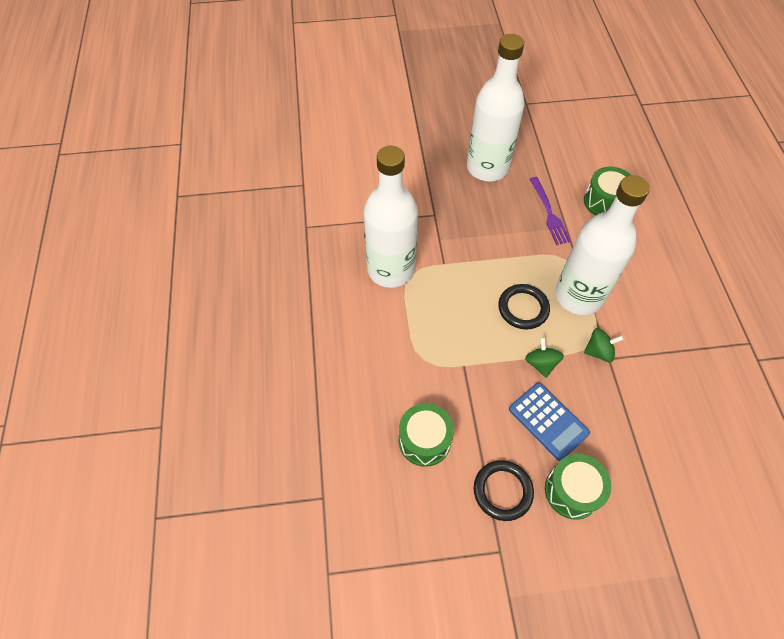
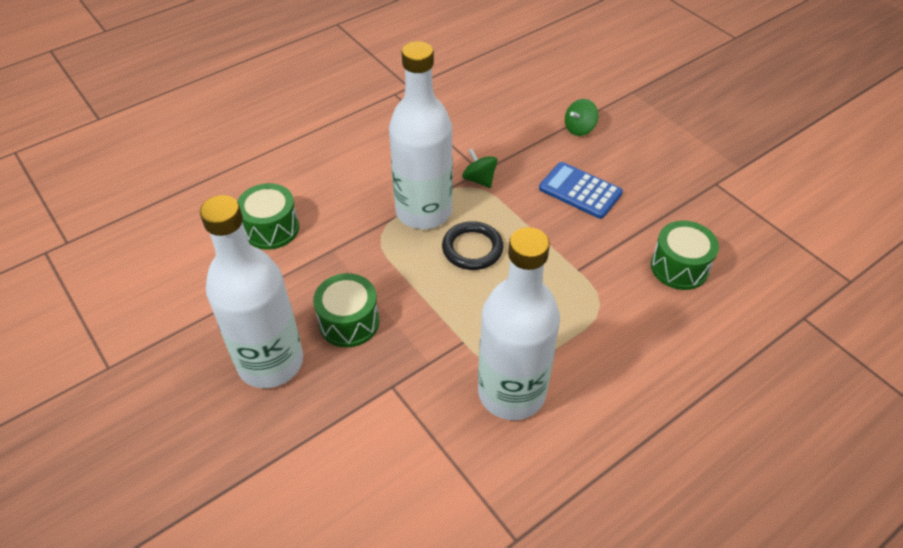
camera: 120 degrees left, 10 degrees down
black ring [474,460,534,521] -> none
blue calculator [509,383,590,461] -> blue calculator turned 75 degrees counterclockwise [539,162,623,219]
green spinning top [525,337,564,378] -> green spinning top moved to [565,99,598,136]
purple fork [530,177,571,245] -> none
green drum [545,454,611,520] -> green drum moved to [313,273,379,347]

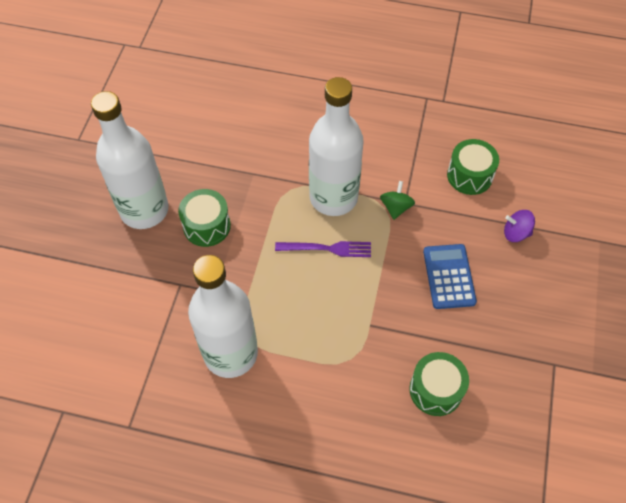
camera: 50 degrees right, 10 degrees up
green drum [237,183,299,250] -> green drum moved to [447,139,499,195]
black ring [442,221,503,270] -> purple fork [275,241,371,257]
green spinning top [565,99,598,136] -> purple spinning top [504,210,535,242]

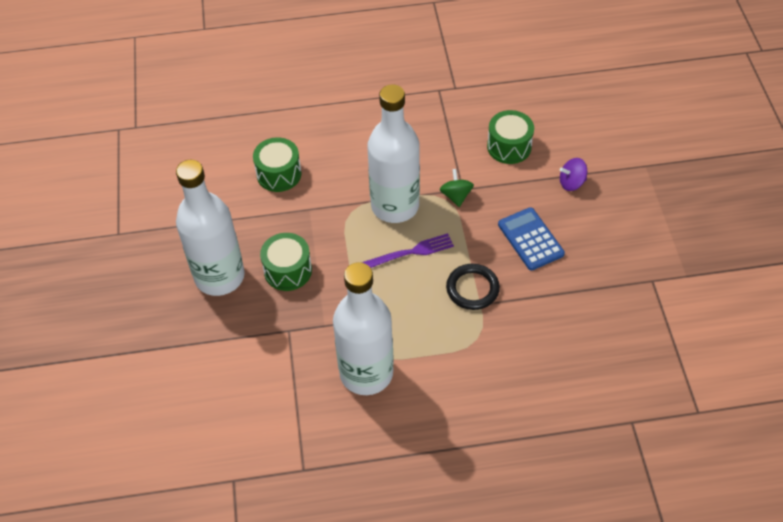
camera: 20 degrees left, 5 degrees down
green drum [409,352,469,416] -> green drum moved to [253,137,302,192]
none -> black ring [446,264,500,310]

